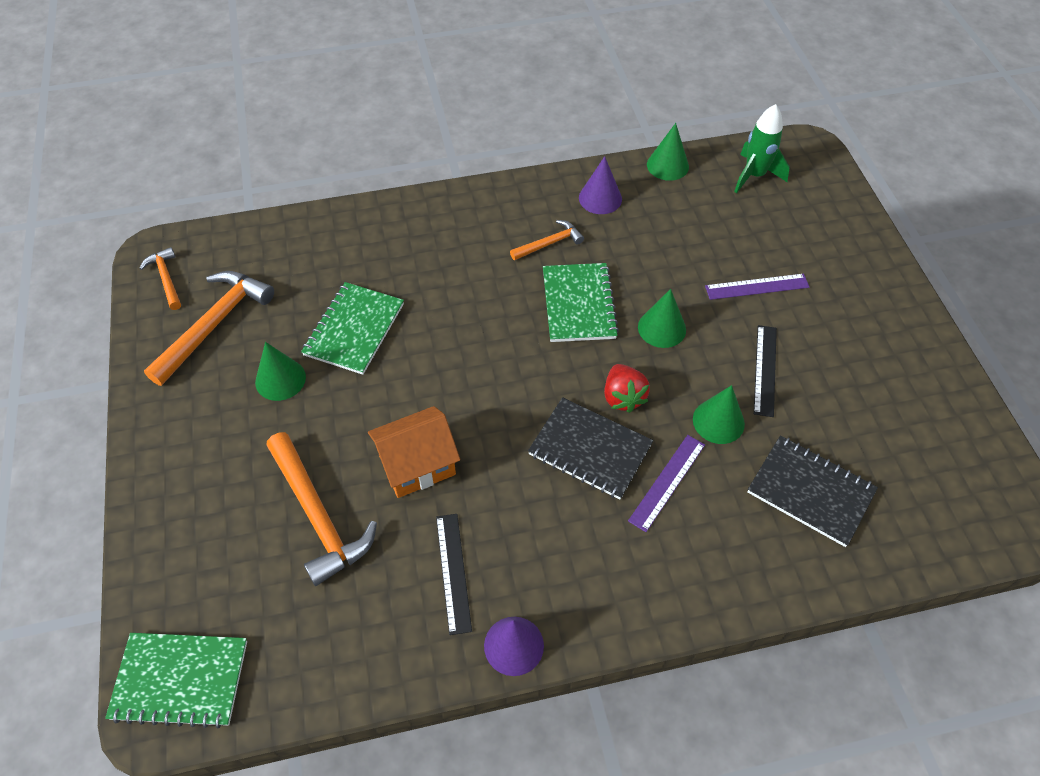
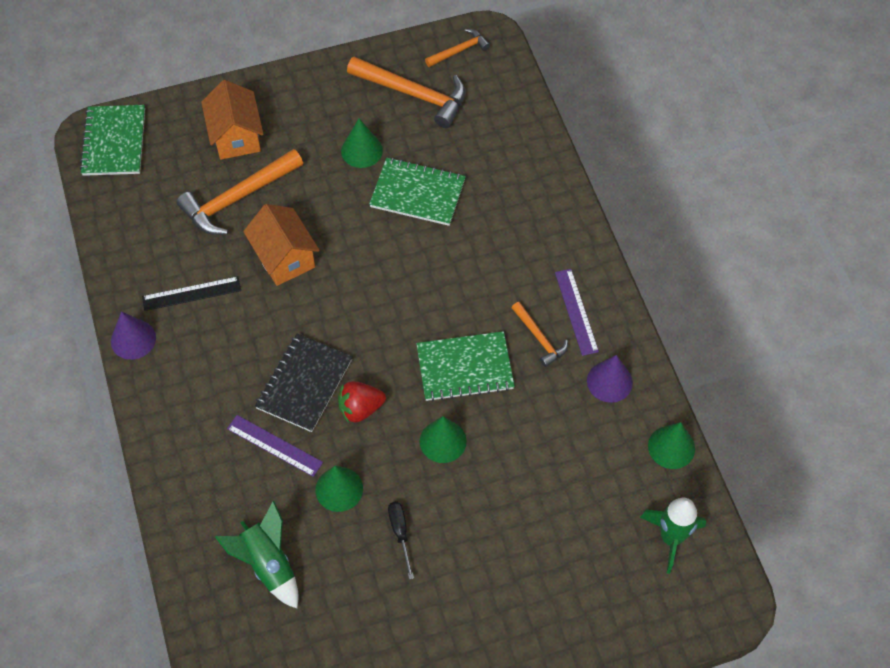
camera: 85 degrees right, 5 degrees up
purple ruler [705,274,809,300] -> purple ruler moved to [555,269,599,356]
black notebook [747,435,878,547] -> green rocket [215,501,299,608]
black ruler [754,325,777,417] -> black screwdriver [388,502,414,580]
none -> orange house [201,80,263,160]

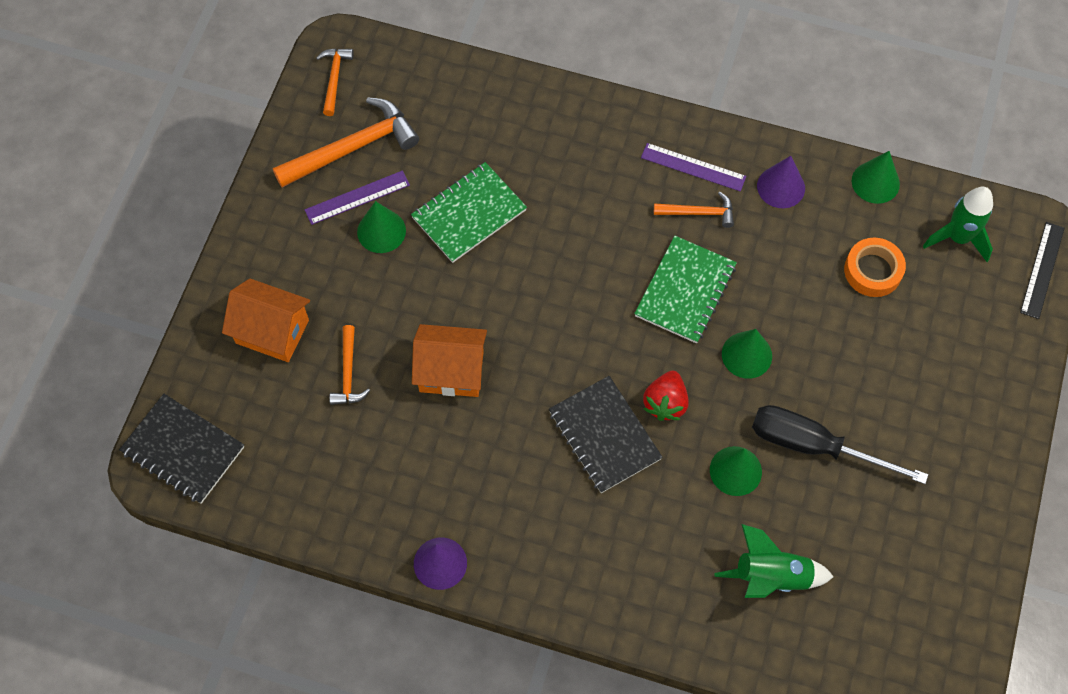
camera: 55 degrees left, 5 degrees up
green notebook [80,105,145,176] -> black notebook [119,394,244,504]
black ruler [142,276,241,311] -> black ruler moved to [1020,222,1065,319]
orange hammer [176,149,303,235] -> orange hammer [329,325,370,405], size x0.54
purple ruler [227,415,323,477] -> purple ruler moved to [305,170,410,225]
black screwdriver [388,502,414,580] -> black screwdriver [752,405,928,484], size x2.04
none -> orange tape [844,238,906,297]

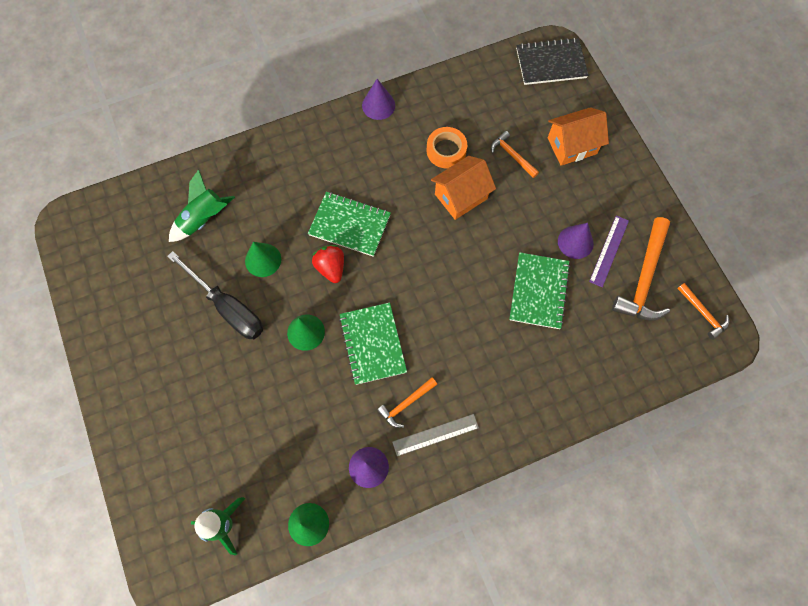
camera: 140 degrees right, 5 degrees up
green cone [357,201,406,253] -> purple cone [558,223,594,259]
black notebook [549,376,663,493] -> green notebook [308,192,391,257]
purple ruler [641,143,746,191] -> grey ruler [392,414,479,456]
black screwdriver [752,405,928,484] -> black screwdriver turned 60 degrees clockwise [167,251,263,339]
orange tape [844,238,906,297] -> orange tape moved to [427,127,467,168]
black ruler [1020,222,1065,319] -> none

